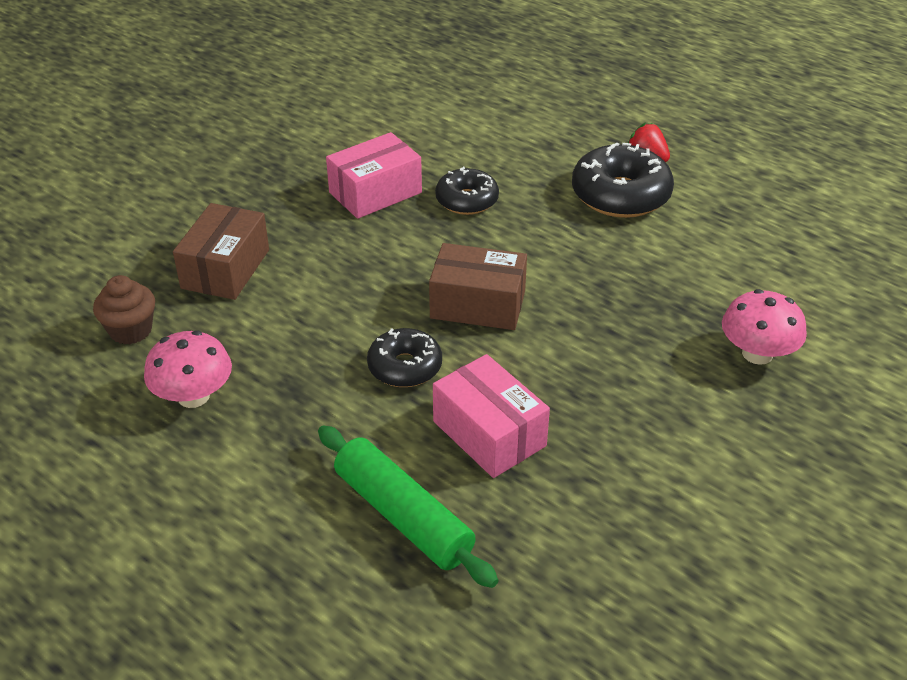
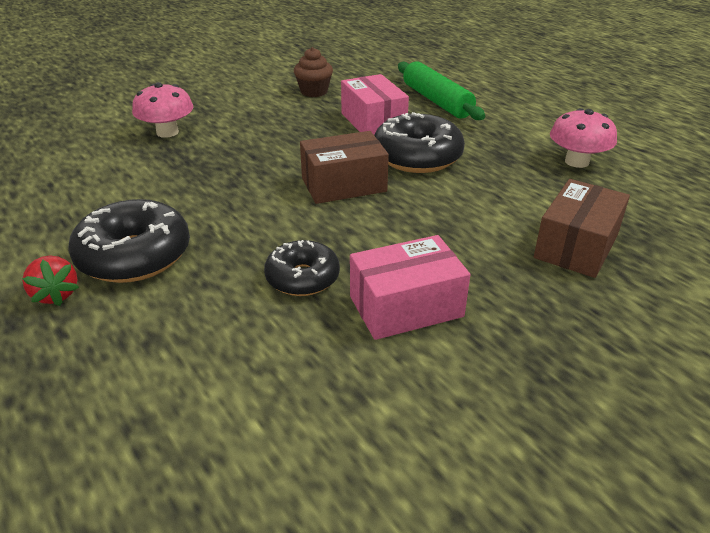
camera: 165 degrees left, 5 degrees down
brown cupcake [93,275,155,345] -> brown cupcake moved to [294,47,333,97]
black donut [367,328,442,387] -> black donut [374,112,465,173], size x1.59
brown box [429,243,527,330] -> brown box turned 45 degrees counterclockwise [300,131,389,204]

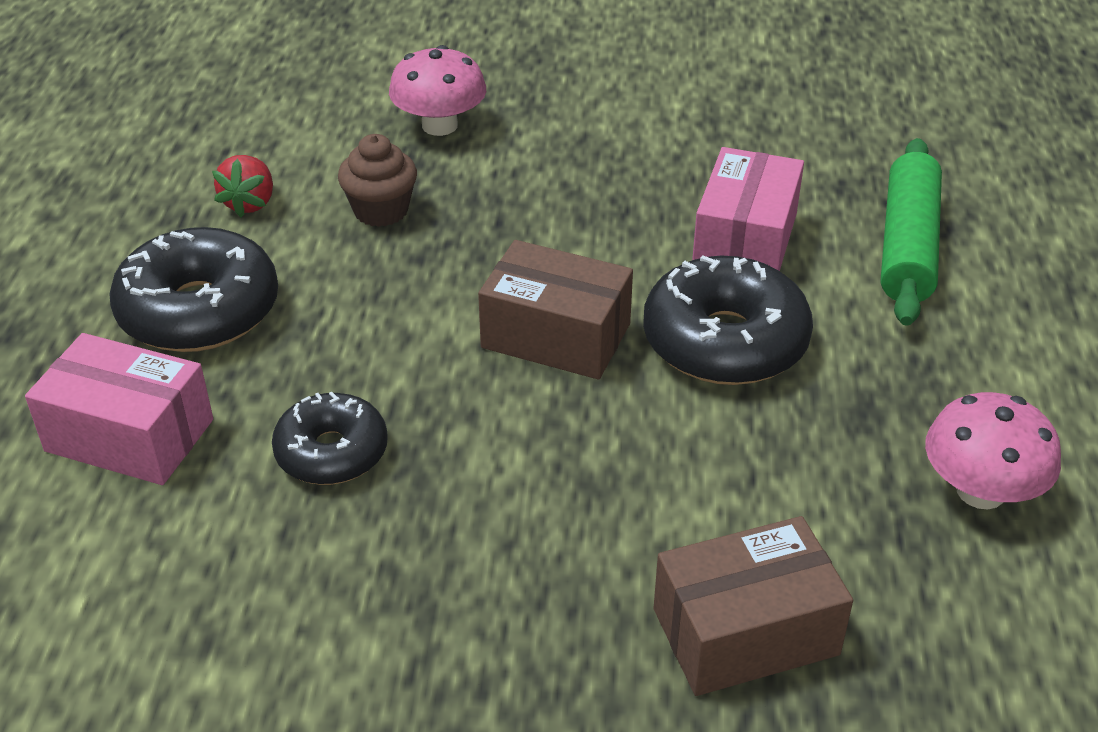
camera: 40 degrees right, 5 degrees up
red strawberry [22,256,79,306] -> red strawberry moved to [212,155,273,217]
brown cupcake [294,47,333,97] -> brown cupcake moved to [338,134,417,227]
pink box [350,235,470,340] -> pink box moved to [25,333,213,485]

